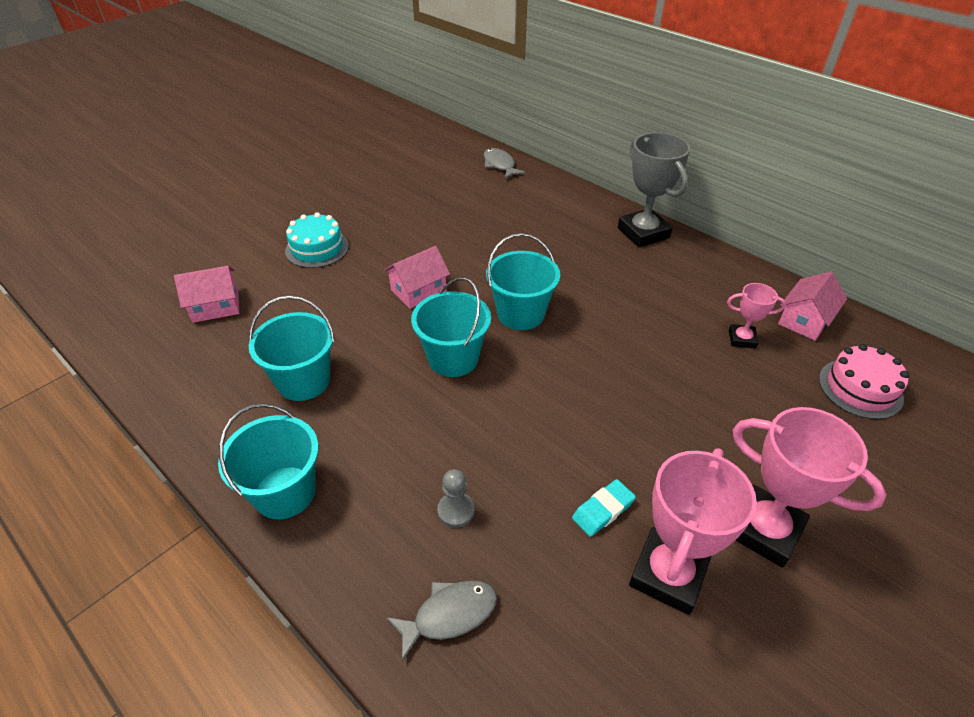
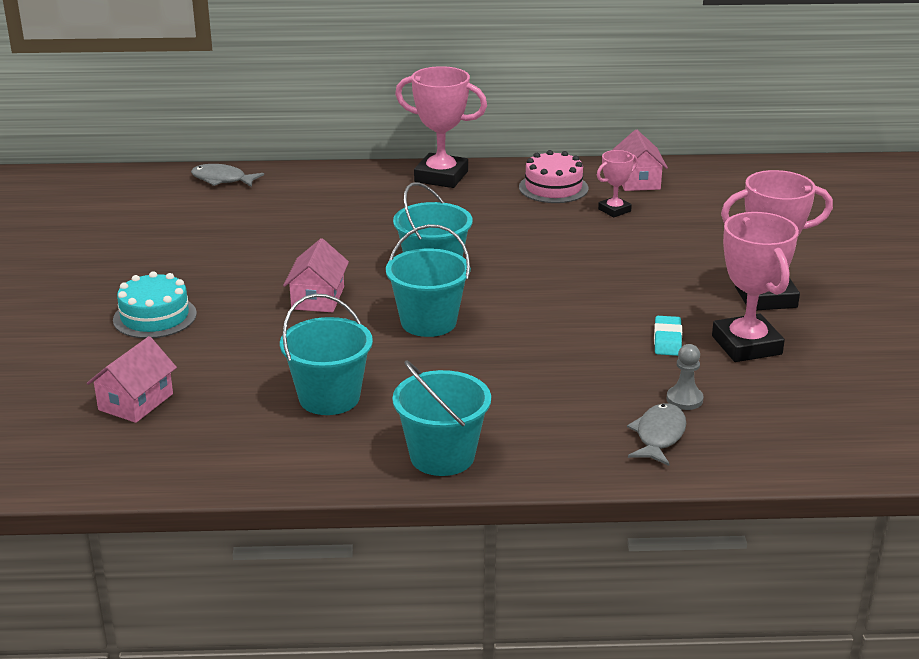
camera: 45 degrees left, 15 degrees down
grey pawn [437,469,475,528] -> grey pawn moved to [666,344,704,410]
grey trophy [618,132,690,247] -> pink trophy [395,66,487,188]
pink cake [819,344,909,419] -> pink cake moved to [519,150,588,203]

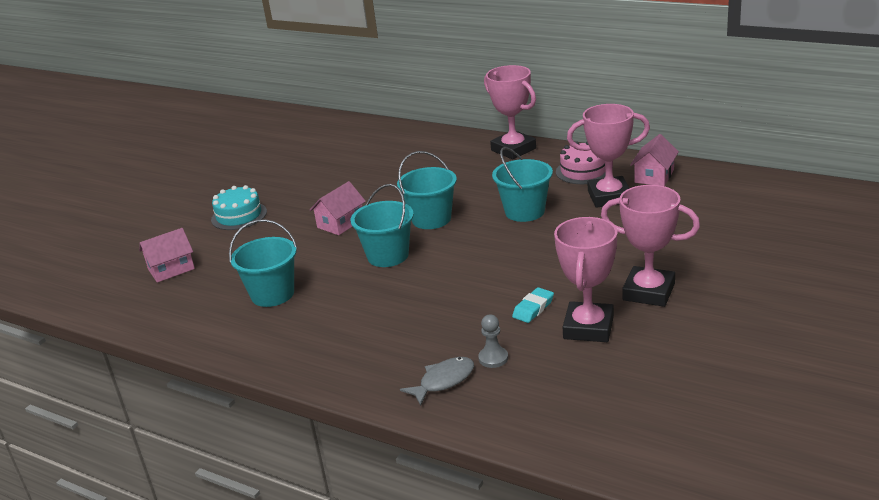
camera: 35 degrees right, 0 degrees up
grey fish [191,164,264,187] -> none
turquoise bucket [392,360,491,476] -> turquoise bucket moved to [492,147,553,222]
pink trophy [597,150,638,217] -> pink trophy [567,104,650,208], size x1.89

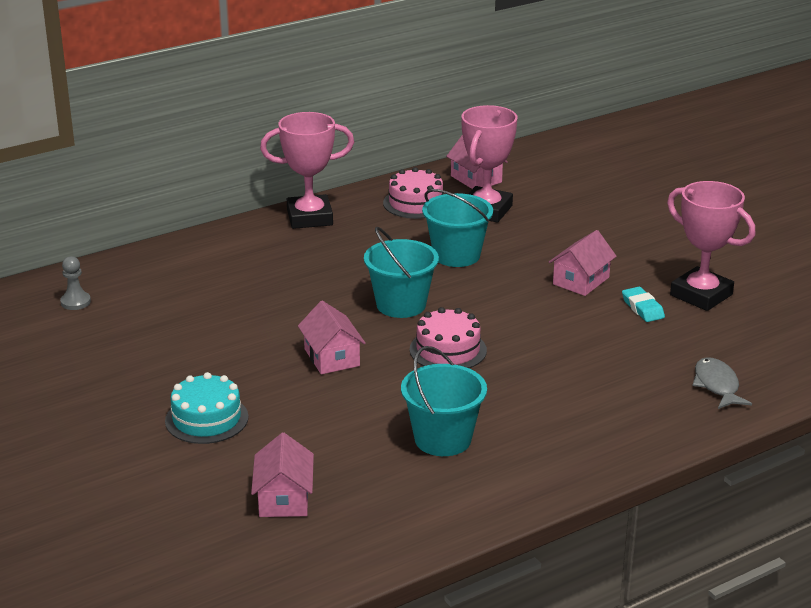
camera: 65 degrees left, 0 degrees up
turquoise bucket [350,184,414,267] -> pink cake [410,307,487,368]
grey pawn [478,315,508,368] -> grey pawn moved to [60,256,91,310]
pink trophy [601,185,700,307] -> none
none -> pink house [549,230,617,296]

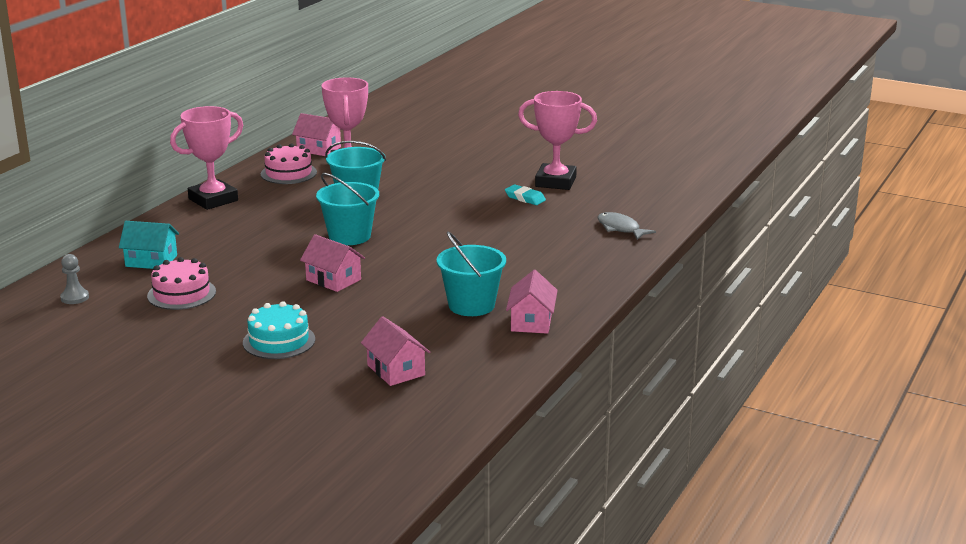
camera: 30 degrees left, 5 degrees down
pink cake [410,307,487,368] -> pink cake moved to [147,257,216,310]
pink house [549,230,617,296] -> pink house moved to [506,270,558,334]
none -> turquoise house [119,221,179,269]

